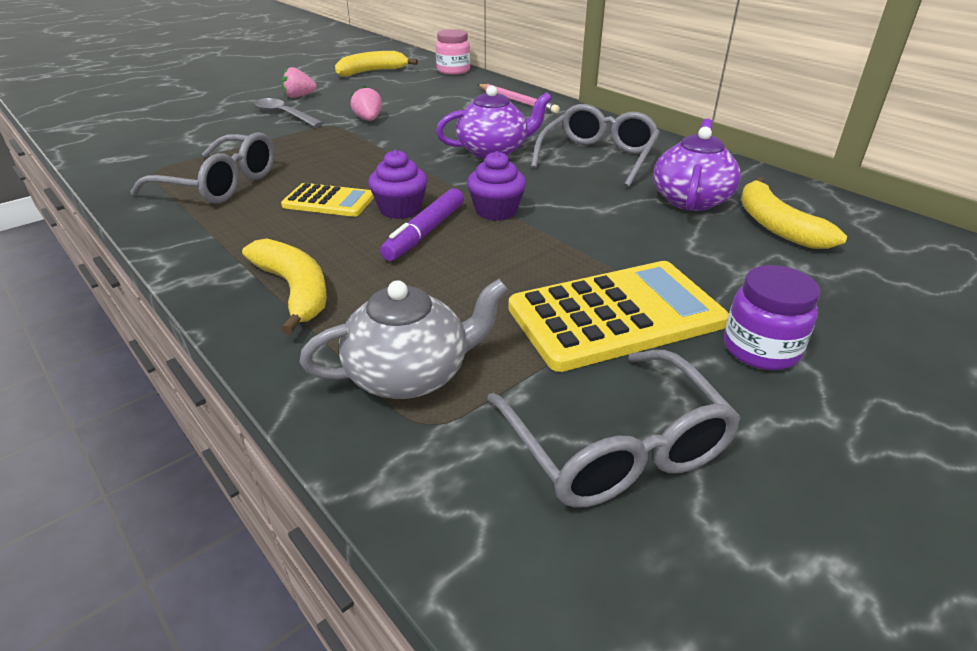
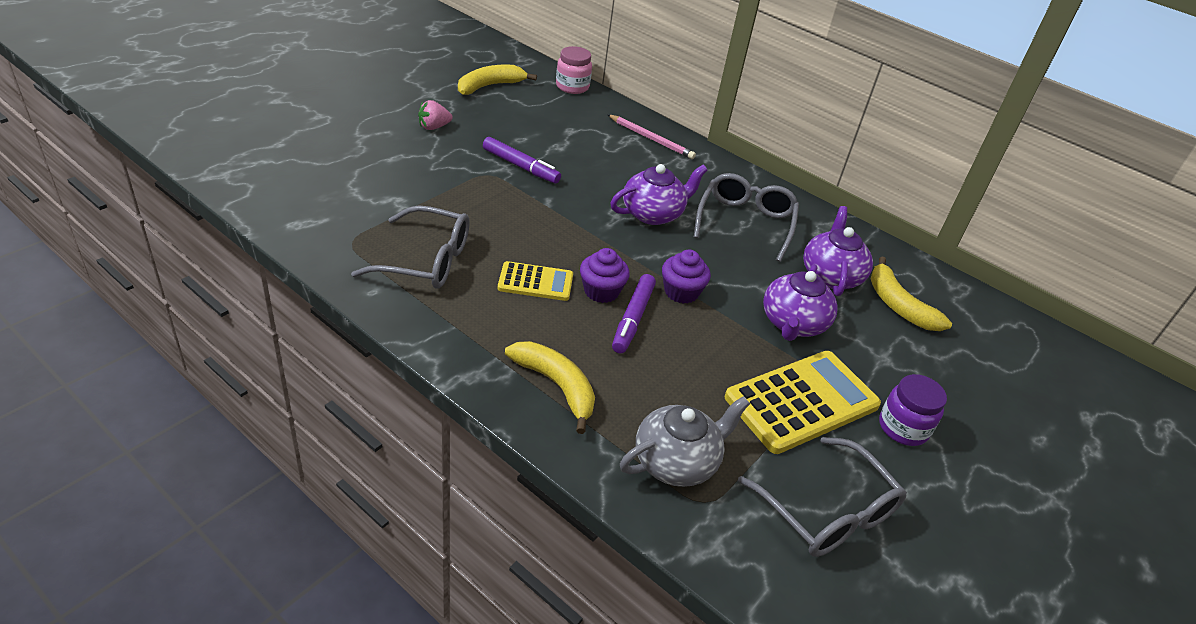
camera: 15 degrees left, 5 degrees up
grey spoon [255,98,324,127] -> none
pink strawberry [350,86,382,121] -> purple marker [483,137,561,184]
none -> purple teapot [763,264,838,341]

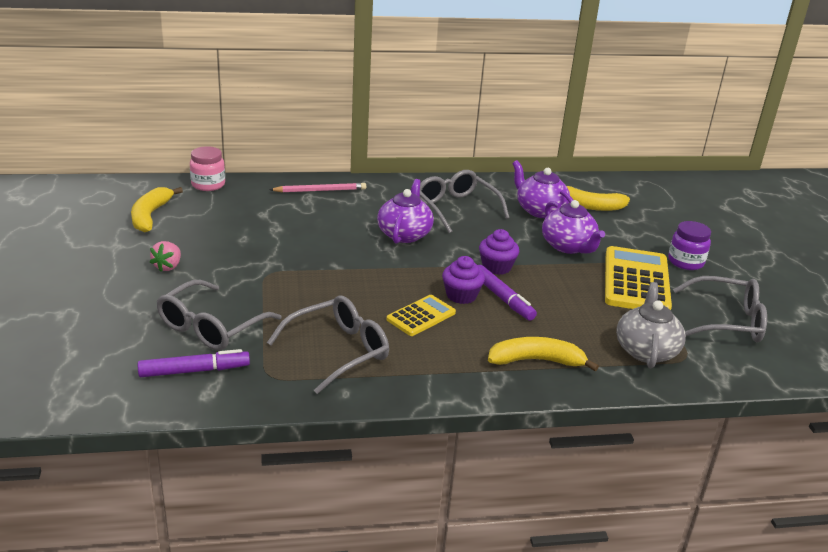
camera: 45 degrees left, 10 degrees down
purple marker [483,137,561,184] -> purple marker moved to [138,349,250,377]
none -> grey glasses [157,280,282,350]

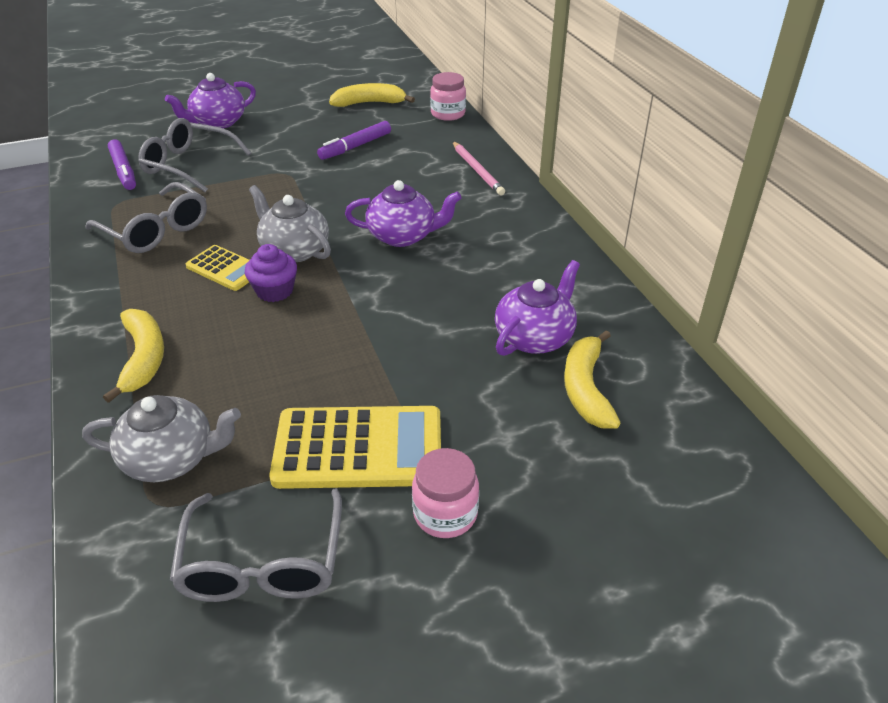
camera: 80 degrees right, 10 degrees up
pink strawberry [150,241,181,272] -> none
grey glasses [420,170,510,233] -> none
purple marker [478,265,537,321] -> purple marker moved to [317,121,391,160]
purple cupcake [479,229,519,275] -> none
purple teapot [542,200,605,254] -> purple teapot moved to [165,73,256,129]
purple jar [668,221,711,270] -> pink jar [412,448,479,538]
none -> grey teapot [249,185,331,262]

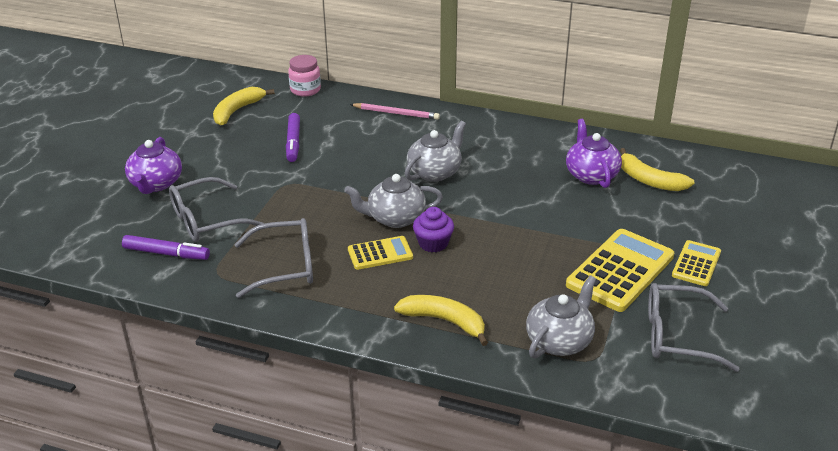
camera: 50 degrees left, 5 degrees down
grey glasses [170,488,342,602] -> grey glasses turned 150 degrees clockwise [648,283,739,372]
purple teapot [345,180,462,247] -> grey teapot [405,121,466,182]
pink jar [412,448,479,538] -> yellow calculator [672,240,721,286]

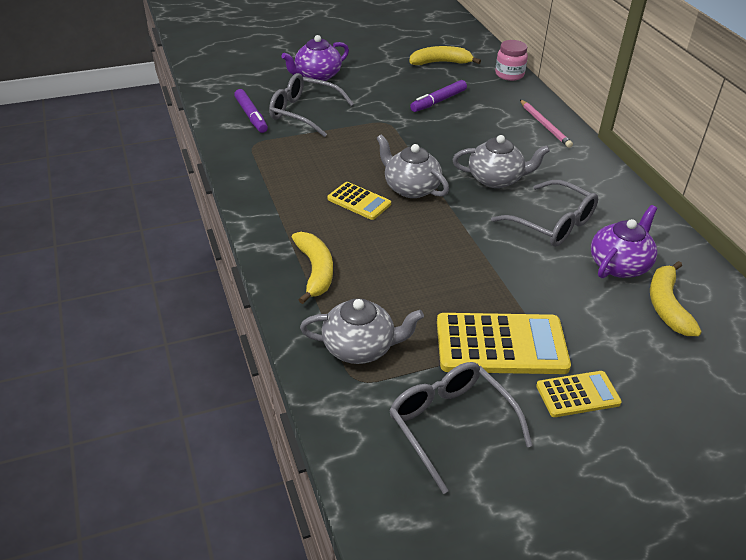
camera: 50 degrees right, 5 degrees up
grey glasses [234,218,313,298] -> grey glasses moved to [491,180,598,247]
purple cupcake [413,207,454,252] -> none

